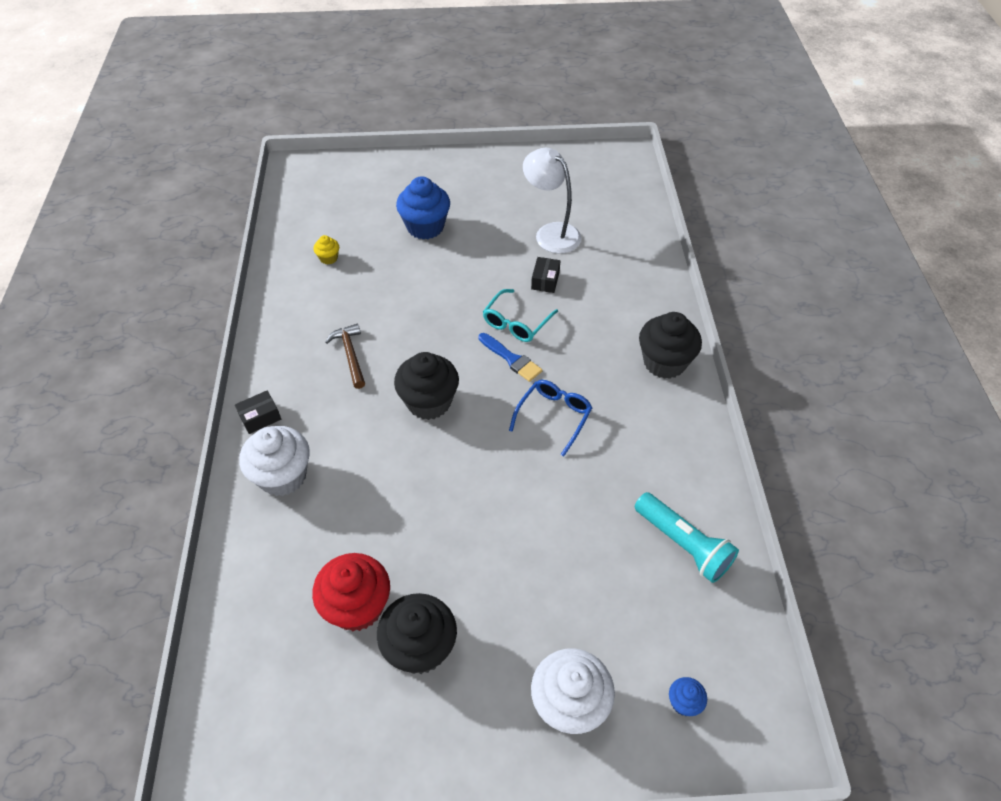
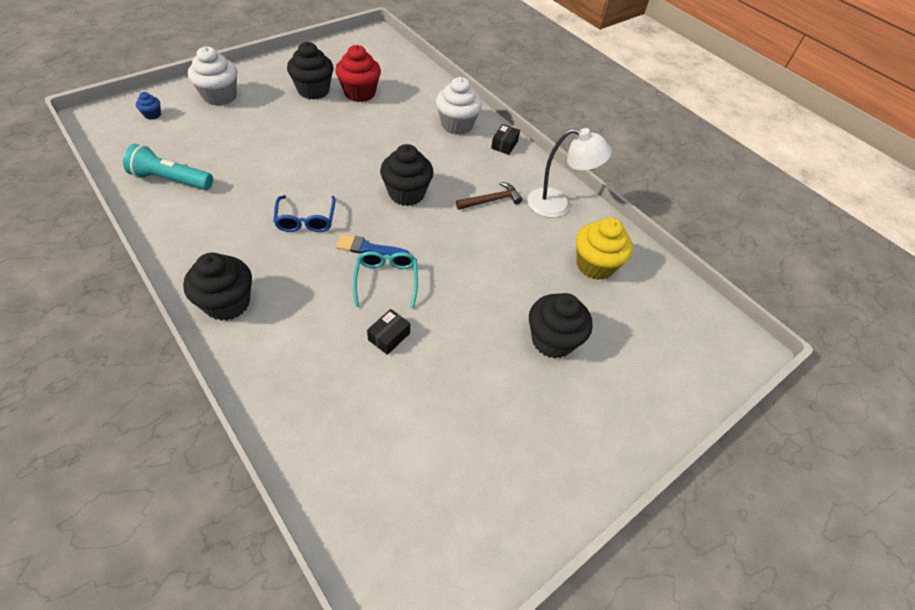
camera: 140 degrees right, 0 degrees up
yellow cupcake [313,235,339,265] -> yellow cupcake [576,218,633,280], size x2.13
brown hammer [325,324,365,389] -> brown hammer turned 60 degrees counterclockwise [456,182,523,210]
blue cupcake [396,176,450,240] -> black cupcake [529,293,593,359]
white lamp [523,148,581,254] -> white lamp moved to [527,128,612,218]
black box [531,257,560,293] -> black box turned 60 degrees clockwise [367,309,410,355]

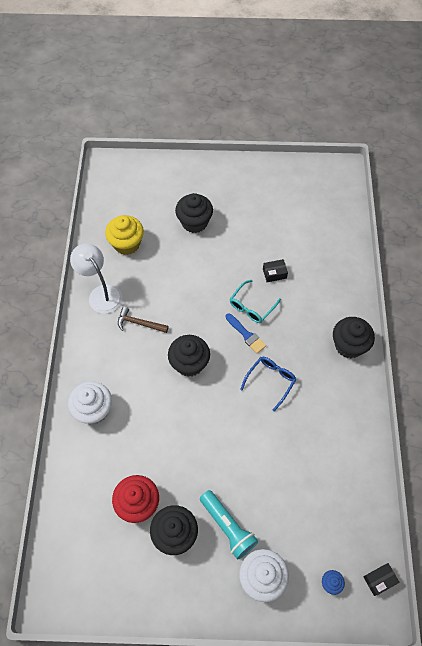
camera: 135 degrees left, 10 degrees up
turquoise flashlight [123,144,213,190] -> turquoise flashlight moved to [200,490,258,560]
black box [491,124,520,155] -> black box moved to [363,563,400,596]

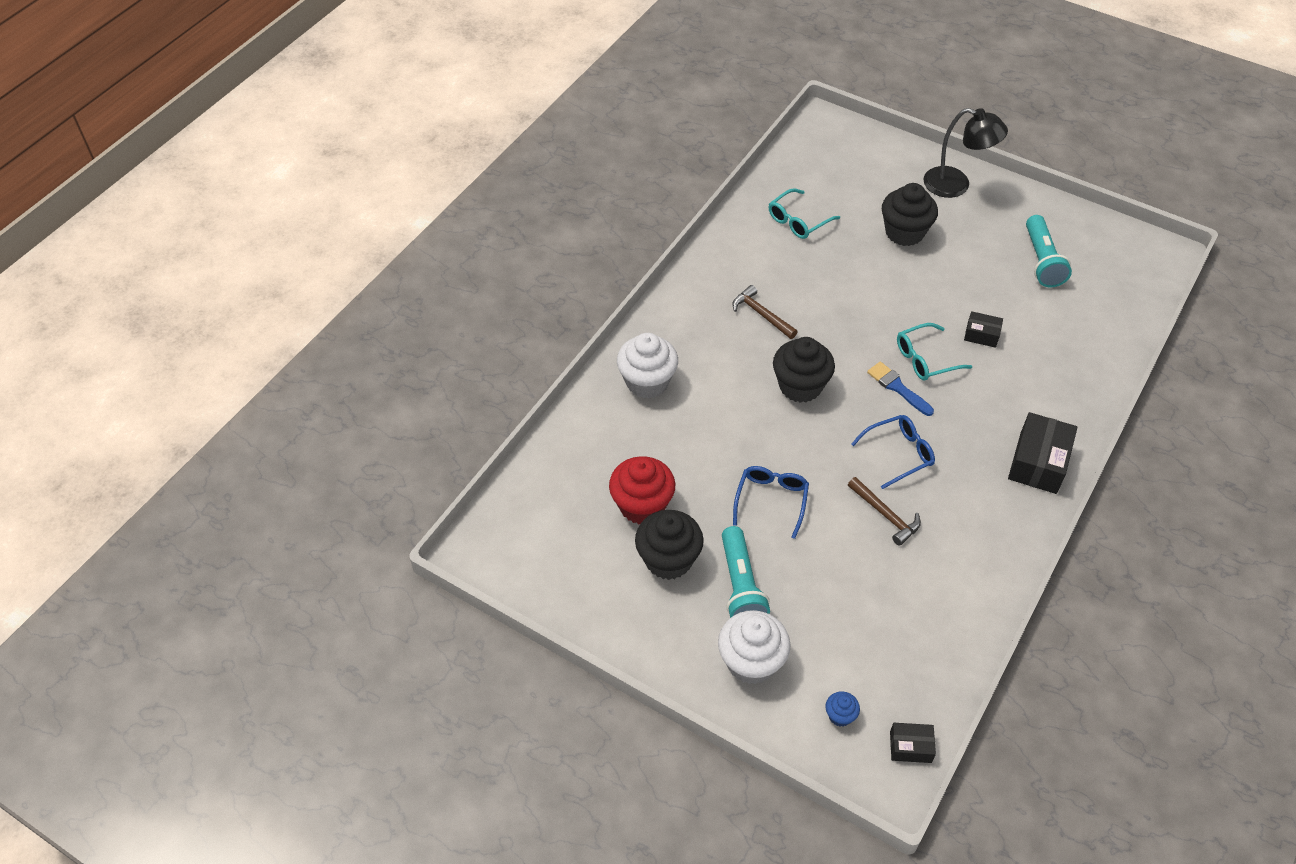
camera: 30 degrees right, 10 degrees down
white lamp [70,244,122,313] -> none
yellow cupcake [105,215,144,255] -> turquoise glasses [769,188,840,239]
blue brush [225,313,266,353] -> blue brush turned 150 degrees clockwise [867,362,934,416]
black cupcake [333,317,375,358] -> black box [1008,412,1077,494]
none -> blue glasses [733,466,809,539]
none -> brown hammer [848,477,921,546]
none -> black lamp [923,108,1008,198]
none -> turquoise flashlight [1026,215,1072,287]

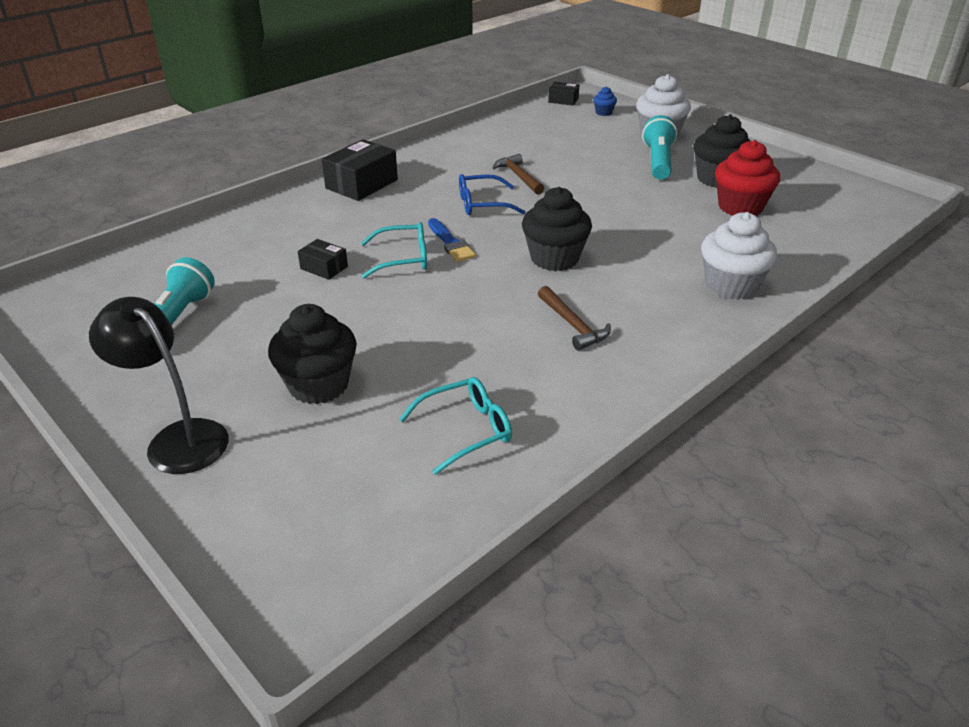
camera: 165 degrees left, 15 degrees down
blue glasses [733,466,809,539] -> none

